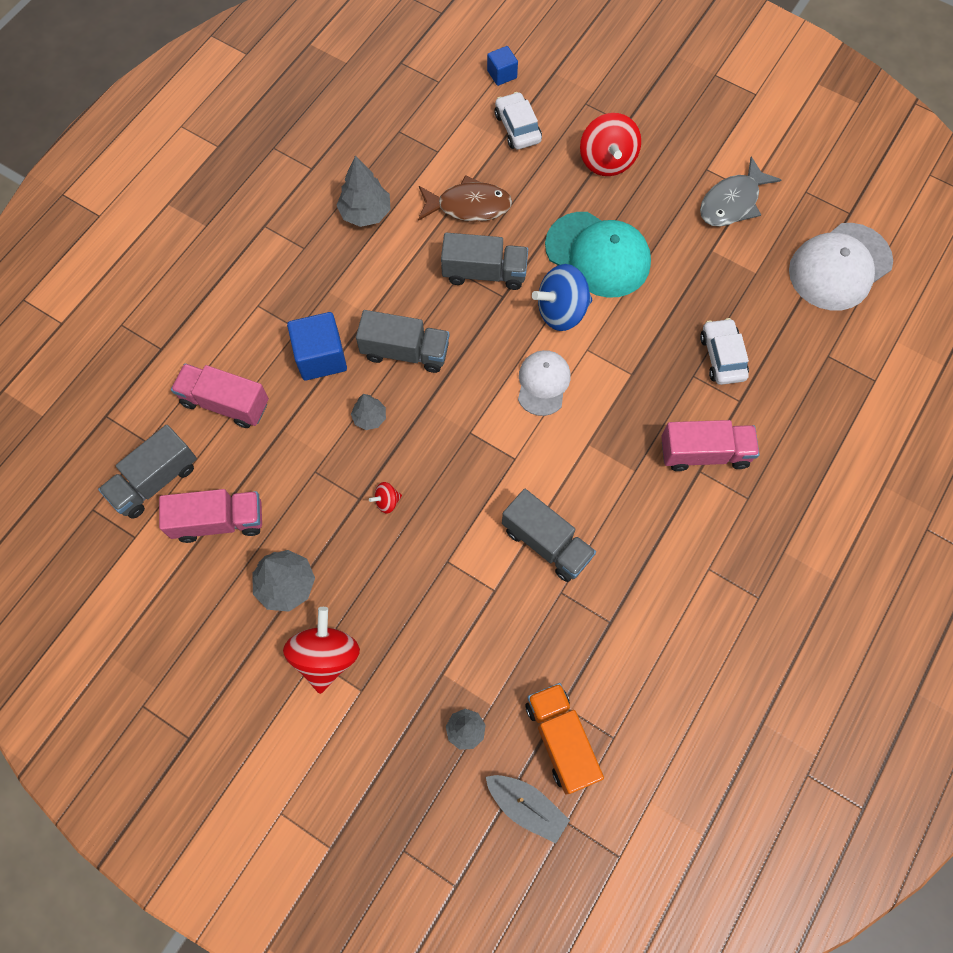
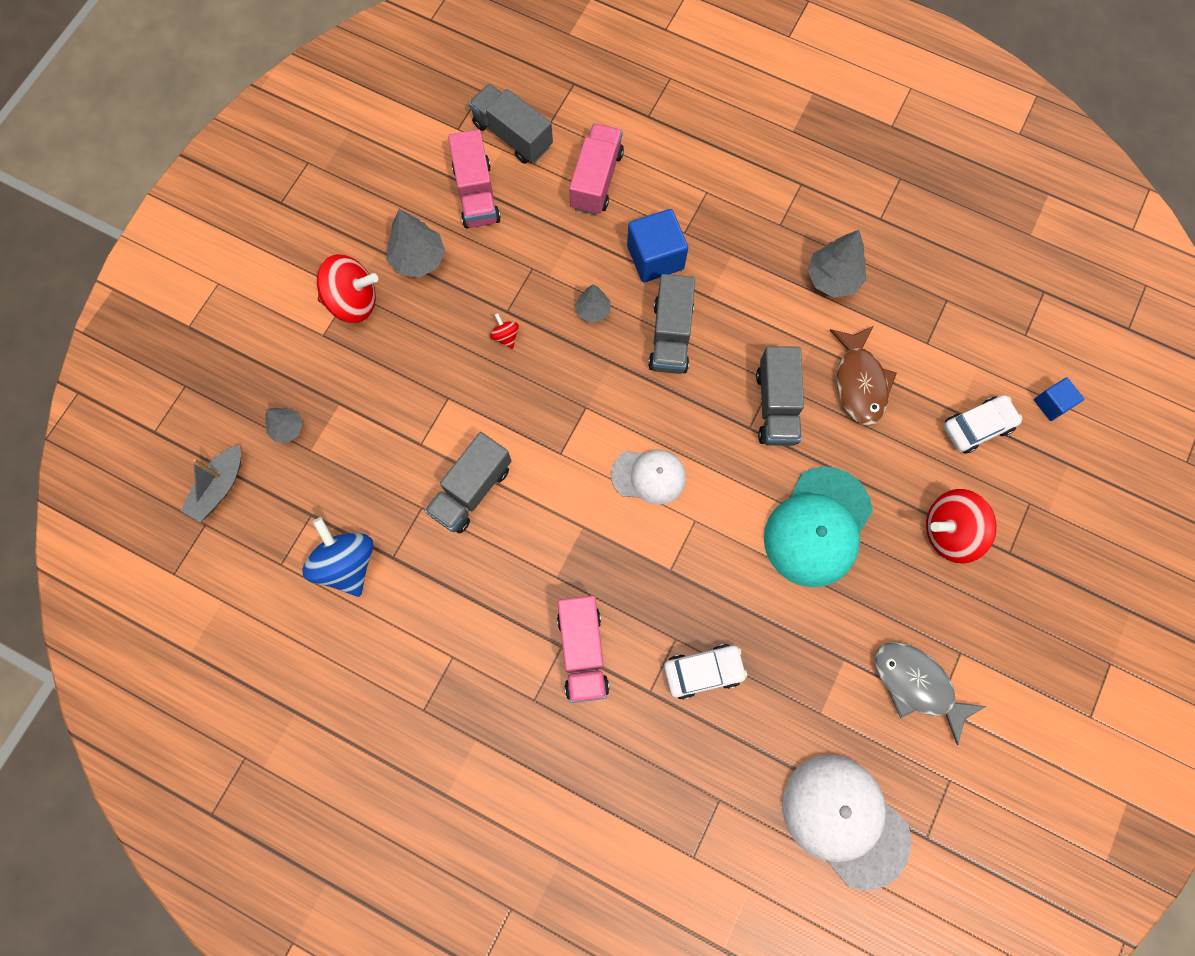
camera: 85 degrees right, 5 degrees up
orange truck [525,683,604,794] -> none
blue spinning top [532,264,592,331] -> blue spinning top moved to [303,517,373,597]

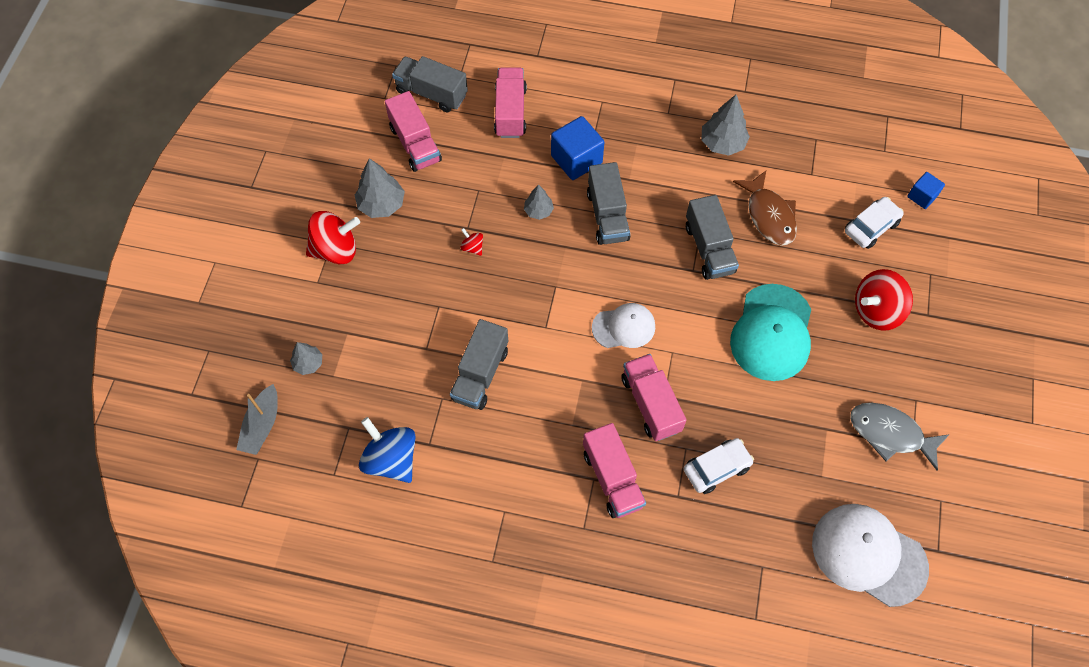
camera: 15 degrees left, 10 degrees down
none -> pink truck [621,354,687,441]

